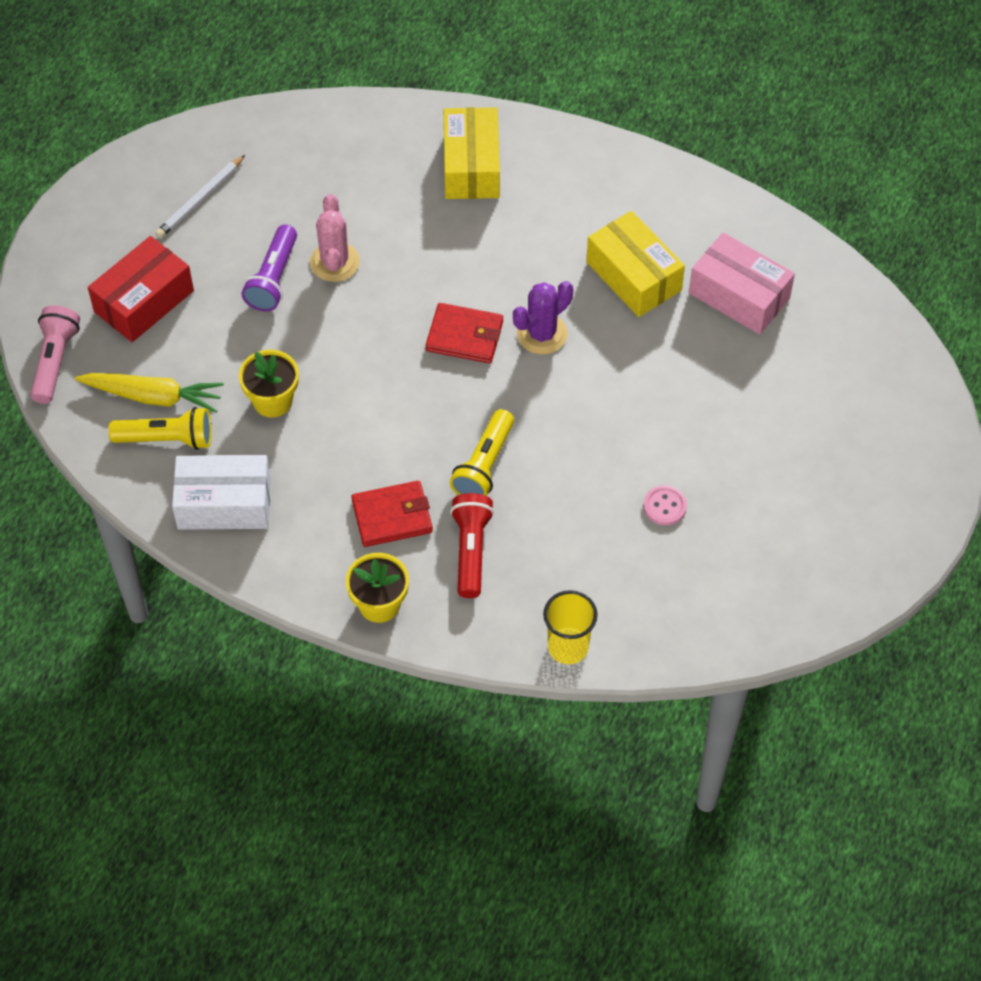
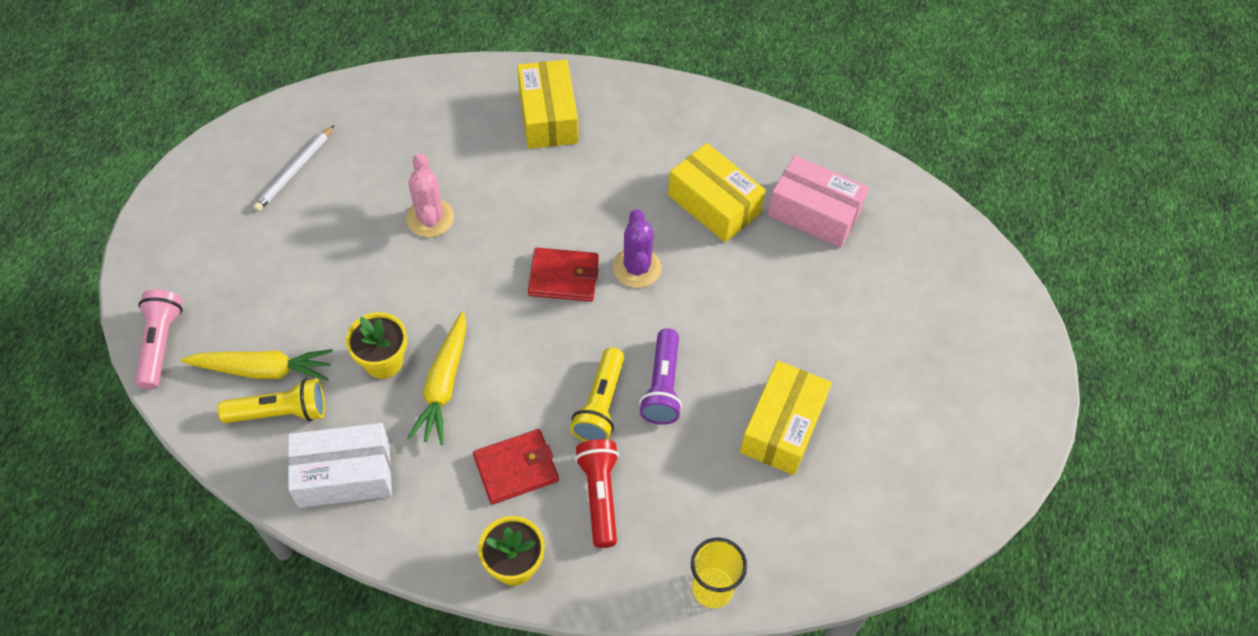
camera: 10 degrees left, 0 degrees up
red box [88,236,194,342] -> none
purple flashlight [241,224,297,312] -> purple flashlight moved to [639,328,682,425]
purple cactus [513,281,573,354] -> purple cactus turned 45 degrees counterclockwise [613,209,662,288]
pink button [643,485,687,525] -> yellow box [740,361,832,475]
none -> yellow carrot [408,311,466,445]

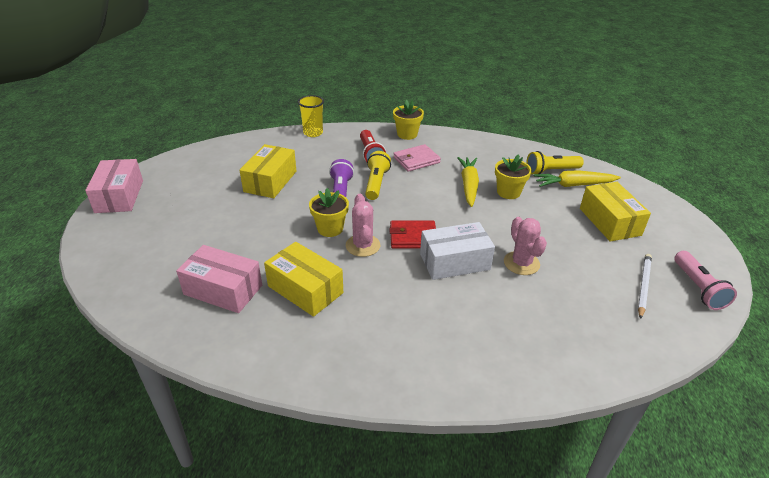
camera: 175 degrees right, 20 degrees down
pink flashlight [135,289,183,389] -> pink flashlight moved to [675,251,737,310]
white box [288,423,392,508] -> white box moved to [420,222,495,280]
red wallet [473,429,559,504] -> pink wallet [393,144,441,172]
yellow box [517,60,578,149] -> yellow box moved to [580,182,651,241]
purple cactus [613,209,662,288] -> pink cactus [346,194,380,257]
none -> pink box [85,159,143,213]
none -> yellow flower pot [309,188,349,237]

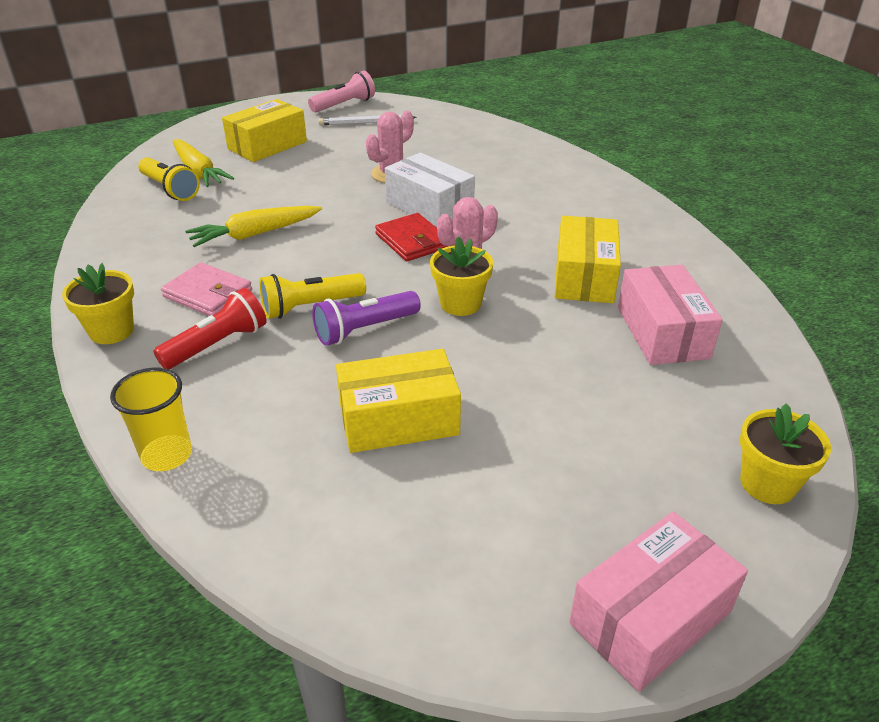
camera: 120 degrees left, 0 degrees up
yellow flower pot [495,154,532,199] -> yellow flower pot moved to [740,403,831,504]

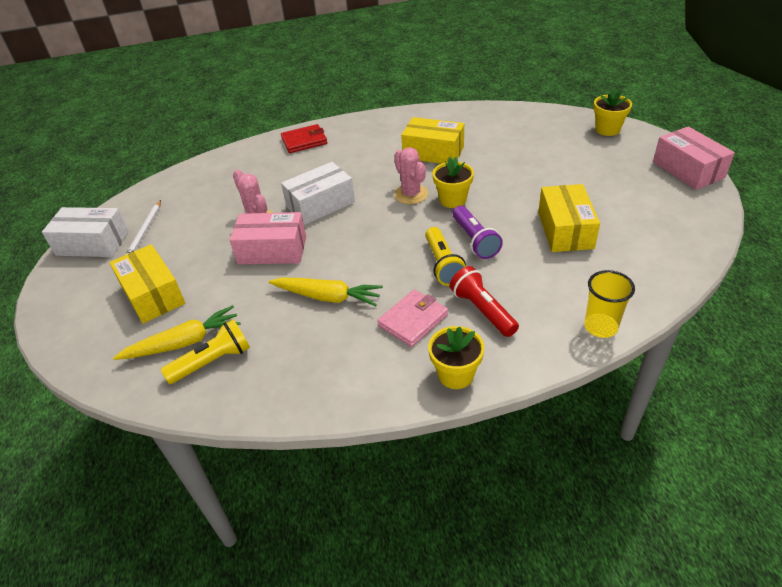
camera: 75 degrees left, 5 degrees up
yellow carrot [185,206,322,247] -> yellow carrot turned 60 degrees counterclockwise [268,278,383,306]
pink flashlight [308,71,375,112] -> white box [42,207,129,257]
red wallet [375,213,448,261] -> red wallet moved to [281,124,327,153]
pink box [618,265,723,365] -> pink box moved to [230,212,306,265]

